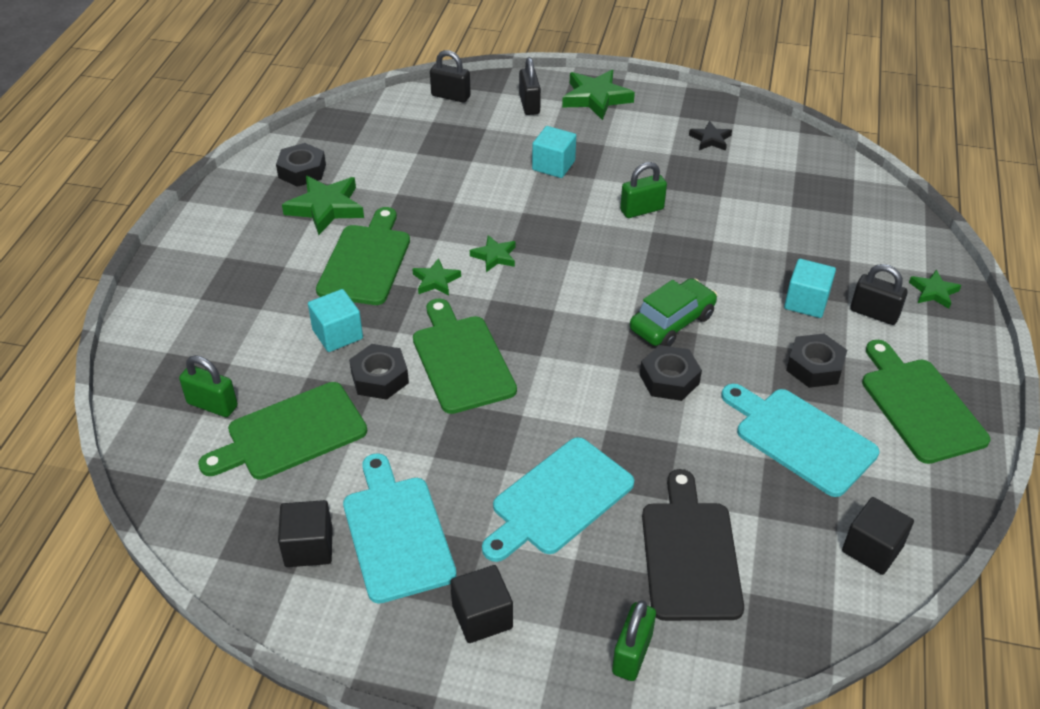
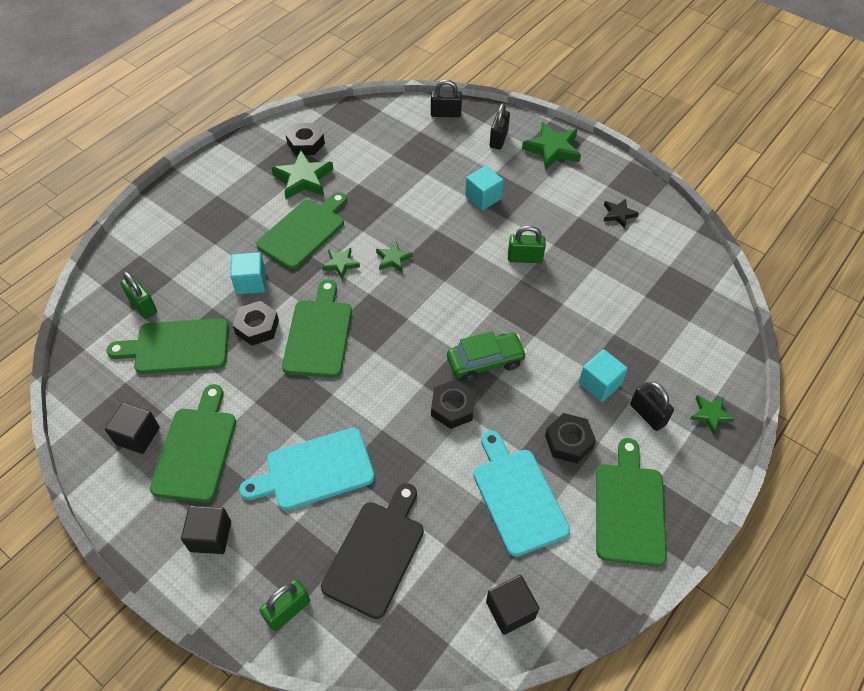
camera: 25 degrees right, 10 degrees up
turquoise cutting board [343,453,457,604] -> green cutting board [150,384,236,503]
black padlock [430,50,471,103] -> black padlock turned 45 degrees counterclockwise [431,80,462,117]

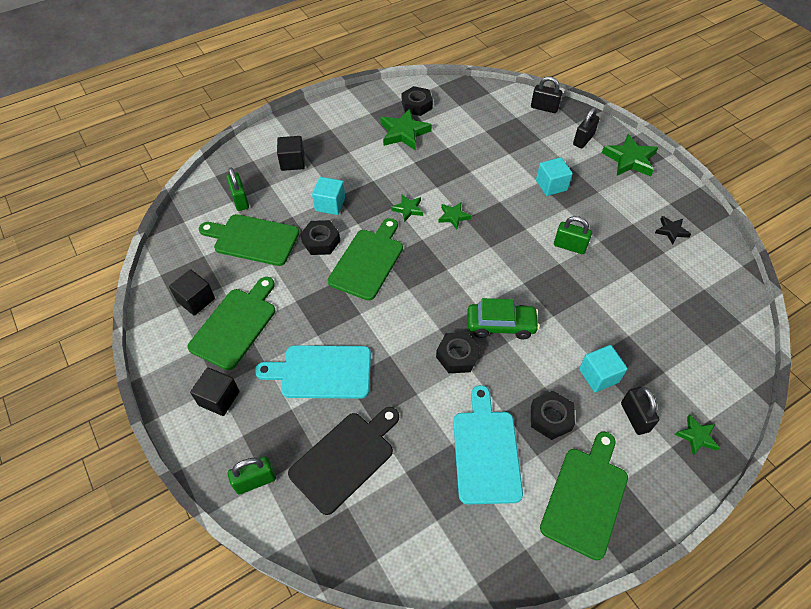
camera: 20 degrees right, 0 degrees up
green cutting board [256,192,347,270] -> none
black cube [486,575,539,635] -> black cube moved to [277,136,305,171]

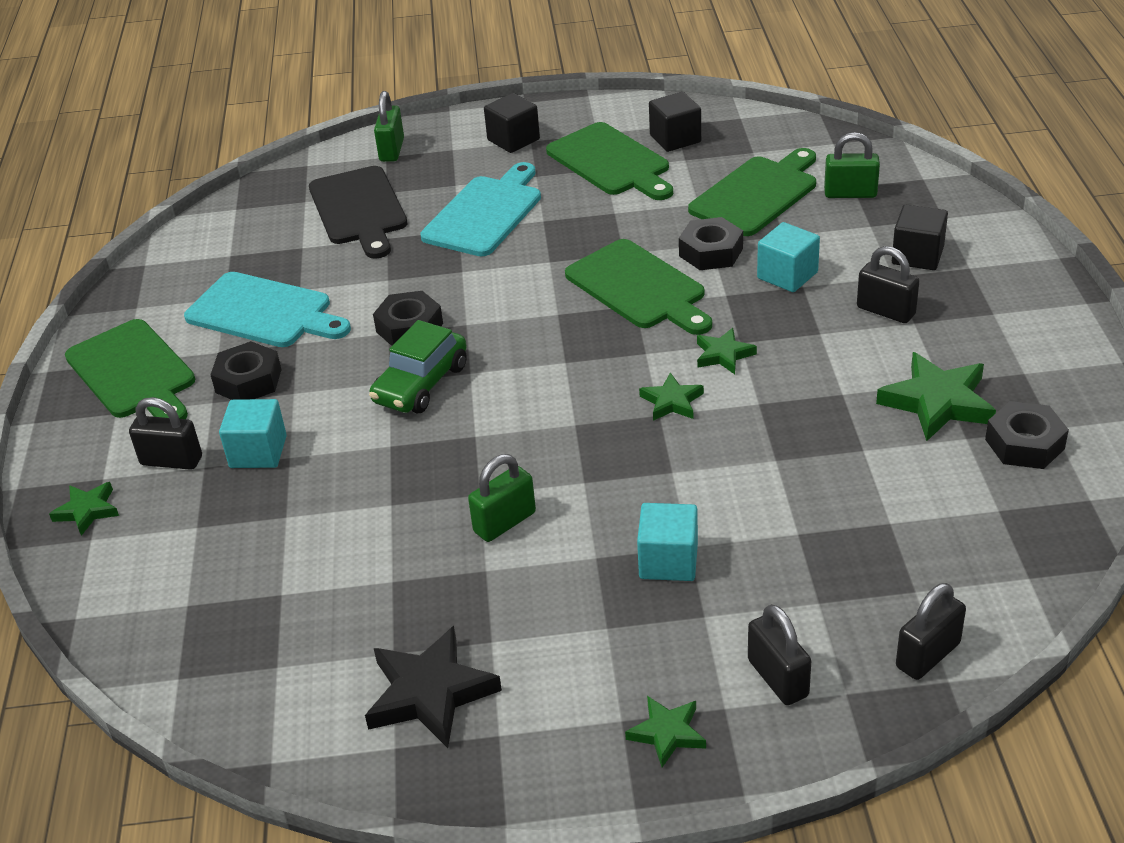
camera: 120 degrees right, 15 degrees down
green star [602,134,658,177] -> green star [625,696,706,767], size x0.57
black star [655,216,691,244] -> black star [365,626,502,748], size x1.76
none -> black padlock [857,246,919,323]

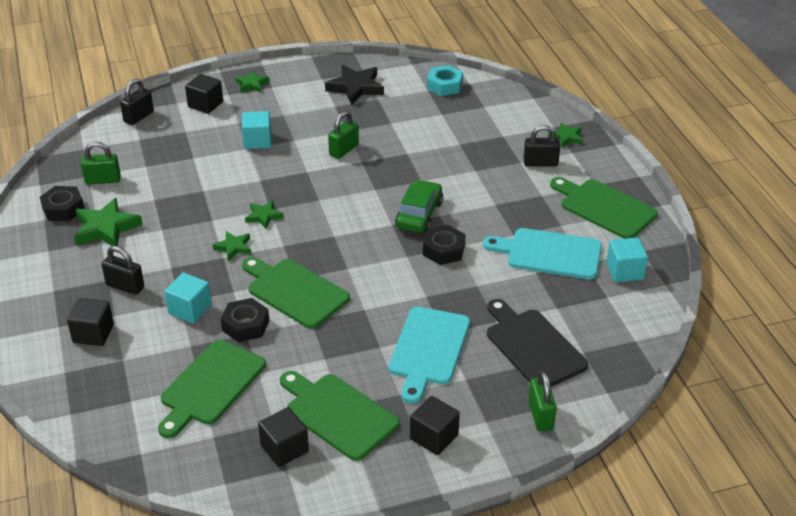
camera: 165 degrees right, 0 degrees up
black nut [210,341,282,400] -> none
turquoise cube [219,399,287,468] -> turquoise cube moved to [606,237,648,282]
black padlock [748,604,811,705] -> black cube [185,74,223,114]
green padlock [824,132,880,198] -> green padlock moved to [81,142,121,185]
none -> turquoise nut [427,65,463,96]

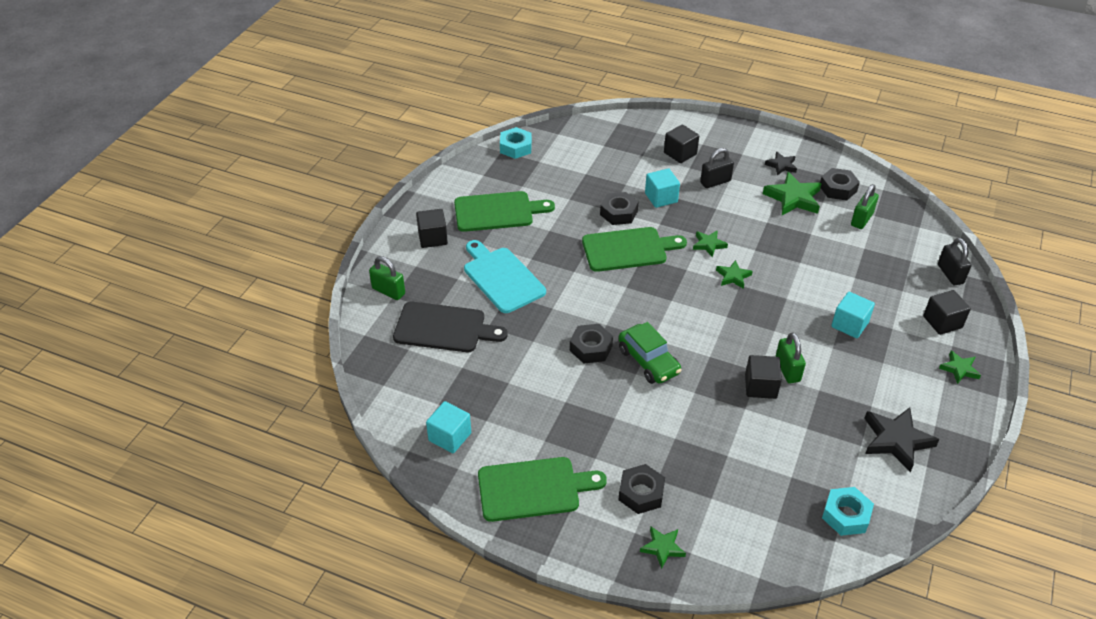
camera: 130 degrees right, 5 degrees up
green cutting board [158,340,266,438] -> none
black cube [258,407,309,467] -> black cube moved to [745,355,782,399]
turquoise cutting board [483,228,602,279] -> none
black padlock [523,125,560,167] -> black nut [618,464,665,514]
none -> turquoise nut [500,127,532,159]
none -> black star [765,151,797,176]

